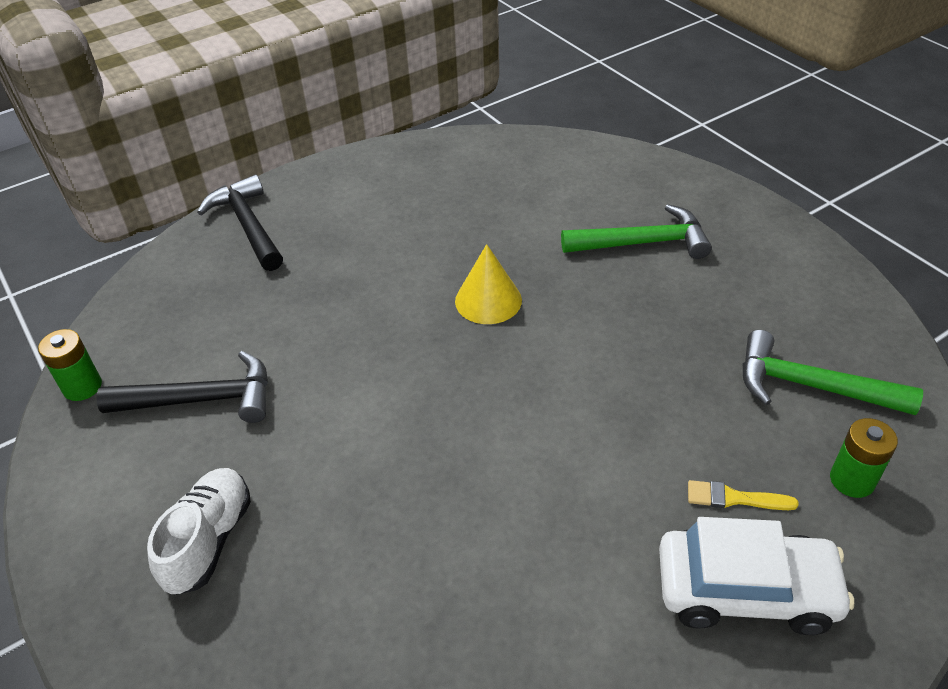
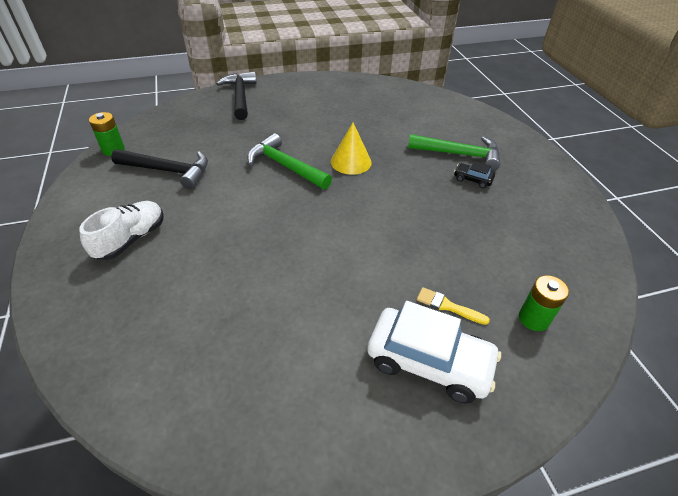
camera: 15 degrees right, 0 degrees up
green hammer [743,330,923,415] -> green hammer moved to [247,133,332,189]
none -> black car [454,161,495,188]

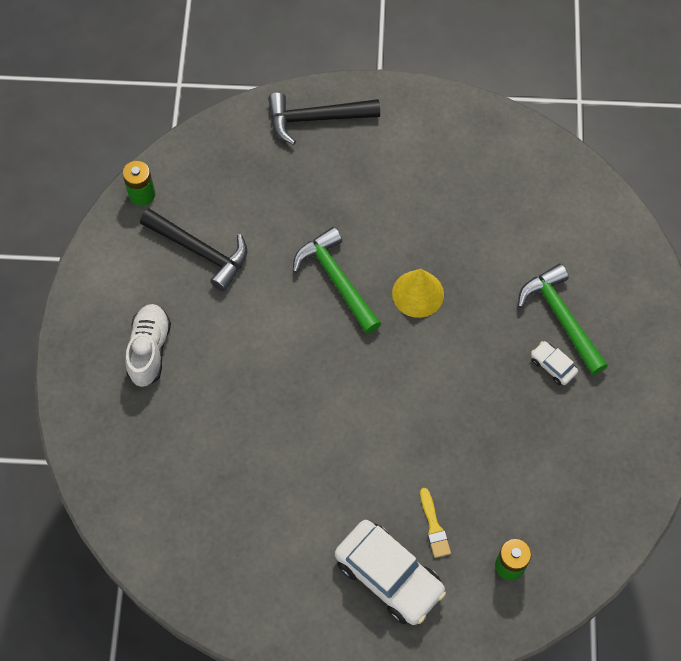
camera: 20 degrees right, 20 degrees up
white shoe [79,201,163,260] -> white shoe turned 45 degrees counterclockwise [125,304,171,387]
black hammer [216,72,257,120] -> black hammer turned 105 degrees counterclockwise [268,92,380,145]
green hammer [408,134,500,171] -> green hammer turned 150 degrees counterclockwise [518,264,608,375]
yellow brush [417,287,490,325] -> yellow brush turned 150 degrees counterclockwise [420,488,451,558]
black car [454,161,495,188] -> white car [531,341,578,385]

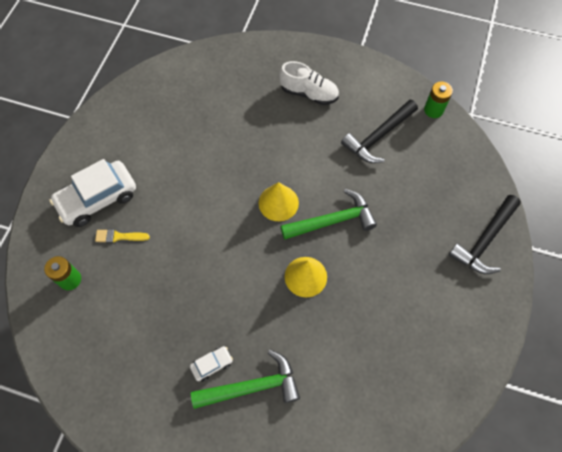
camera: 105 degrees right, 0 degrees up
black hammer [268,92,380,145] -> black hammer turned 150 degrees counterclockwise [448,195,521,274]
none -> yellow cone [259,182,299,221]

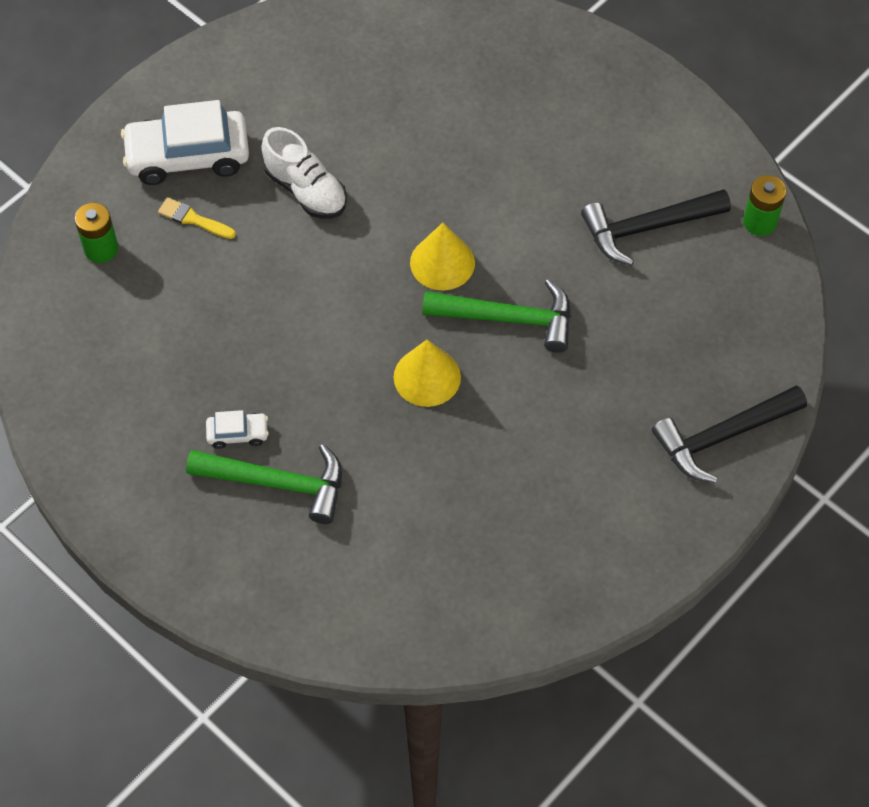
camera: 25 degrees right, 5 degrees down
white shoe [279,61,339,105] -> white shoe moved to [261,127,347,218]

